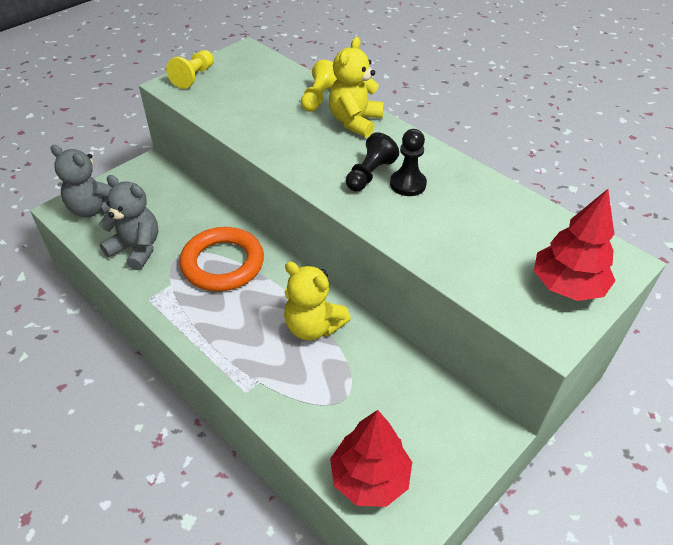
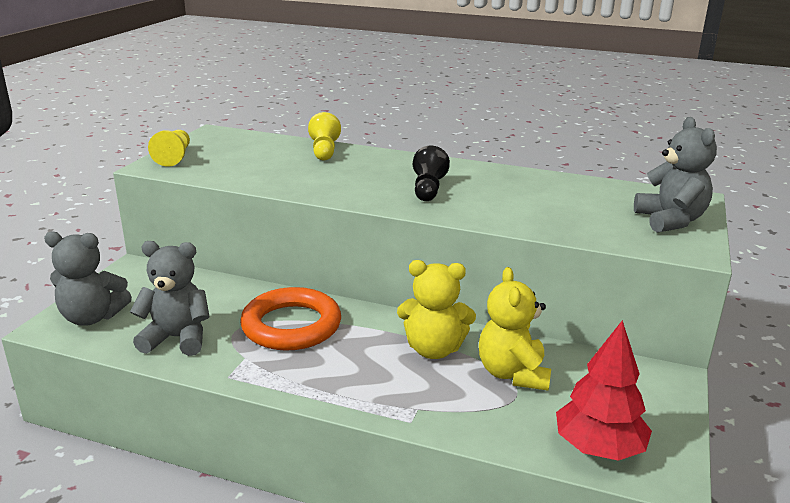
camera: 25 degrees left, 20 degrees down
yellow teddy bear [329,37,384,138] -> yellow teddy bear moved to [479,267,551,391]
black pawn [390,129,427,196] -> none
red tree [534,189,616,301] -> grey teddy bear [634,117,717,233]

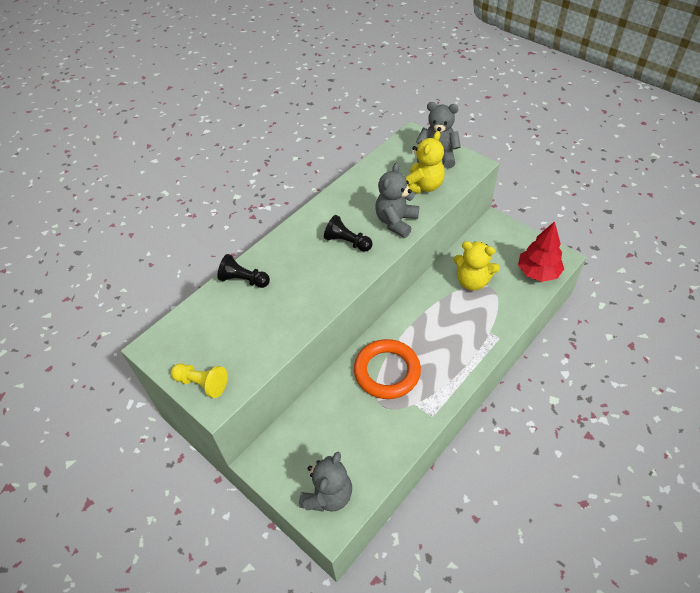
camera: 65 degrees left, 25 degrees up
grey teddy bear [130,241,210,356] -> grey teddy bear moved to [375,163,419,238]
yellow pawn [308,112,341,160] -> black pawn [217,254,270,288]
yellow teddy bear [397,260,476,359] -> yellow teddy bear moved to [406,131,445,194]

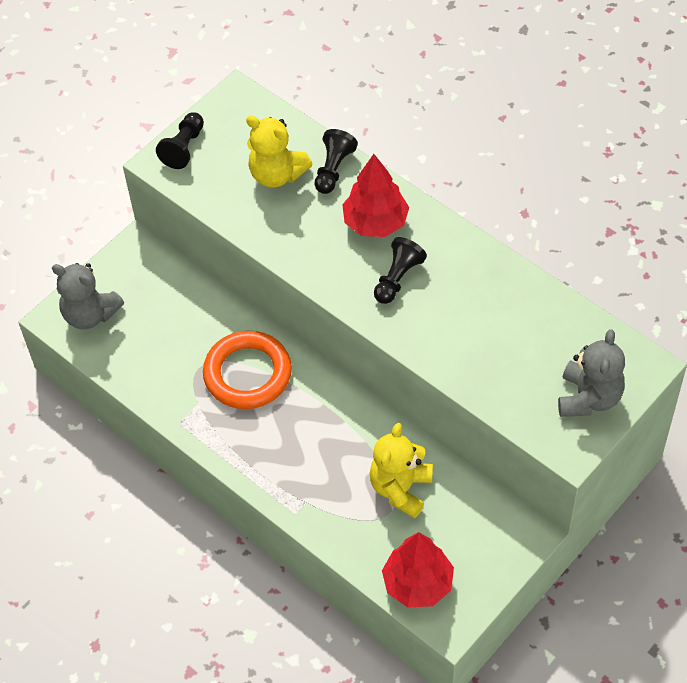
camera: 90 degrees right, 5 degrees up
yellow pawn [171,363,228,398] -> black pawn [156,112,204,169]
grey teddy bear [375,163,419,238] -> none
yellow teddy bear [406,131,445,194] -> yellow teddy bear moved to [246,116,312,188]
none -> red tree [342,154,409,237]

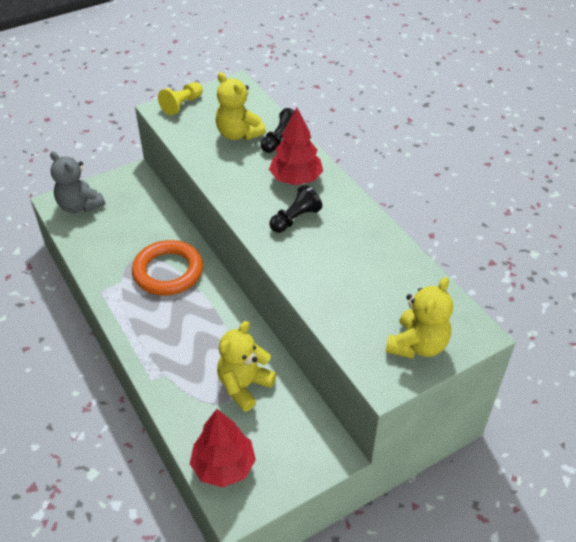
camera: 15 degrees right, 10 degrees down
black pawn [156,112,204,169] -> yellow pawn [158,82,203,115]
grey teddy bear [558,329,625,417] -> yellow teddy bear [386,277,453,359]

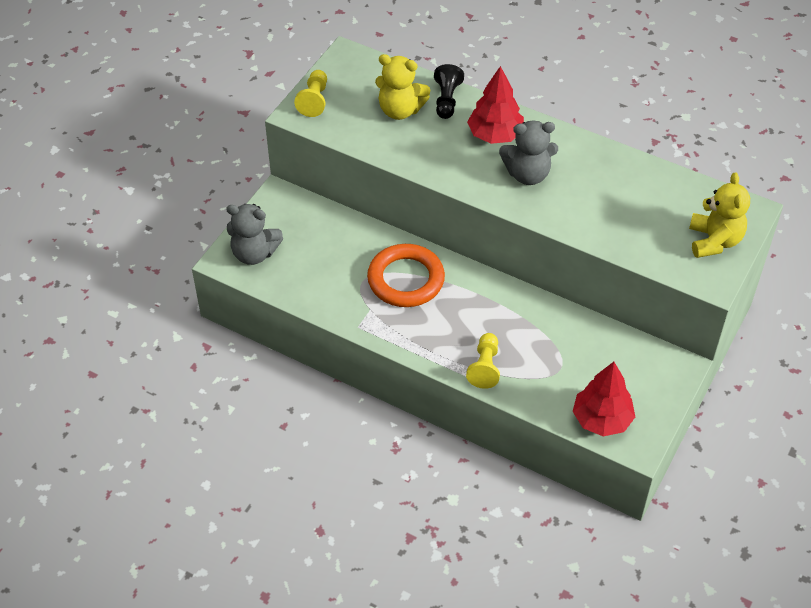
camera: 30 degrees left, 5 degrees up
yellow teddy bear [217,321,277,412] -> none
black pawn [269,185,322,233] -> grey teddy bear [499,120,558,185]
none -> yellow pawn [466,333,500,389]

